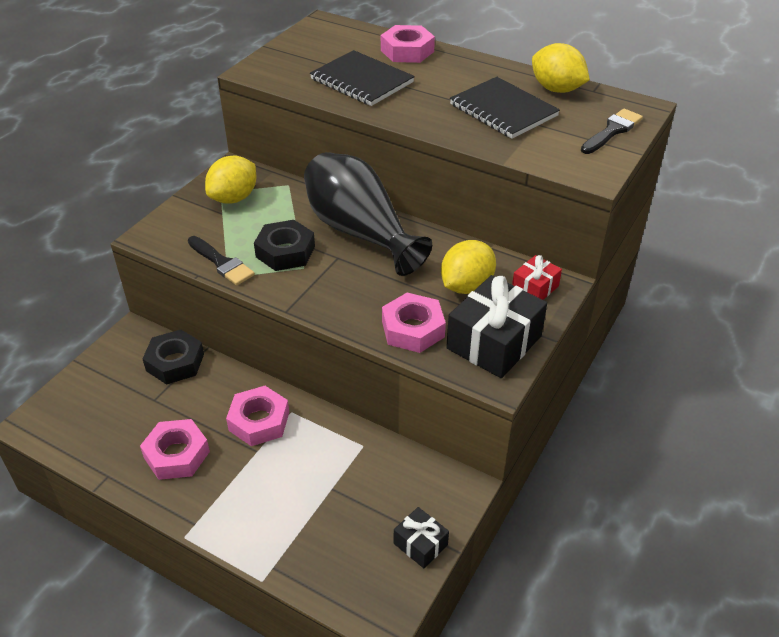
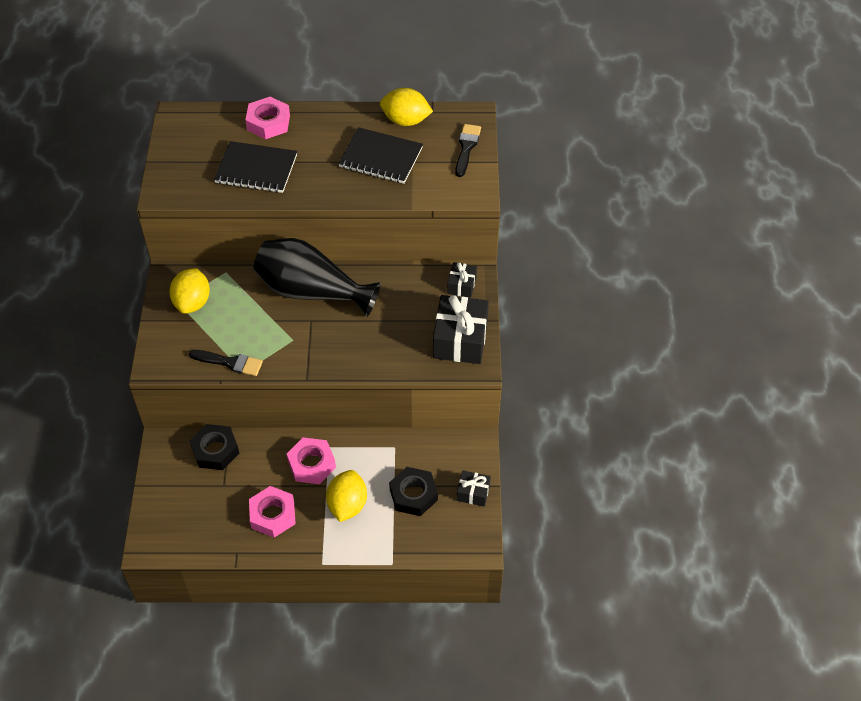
camera: 30 degrees left, 10 degrees up
black nut [254,220,315,271] -> black nut moved to [389,467,438,516]
pink nut [382,293,446,353] -> none
yellow lemon [441,240,496,294] -> yellow lemon moved to [326,470,367,522]
red gift [512,255,562,300] -> black gift [447,262,477,298]

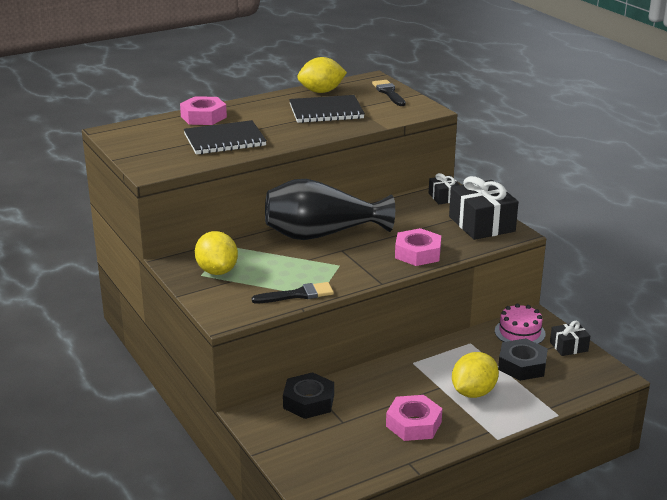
camera: 30 degrees left, 25 degrees down
pink nut [287,437,336,484] -> pink nut moved to [395,228,441,266]
yellow lemon [326,470,367,522] -> yellow lemon turned 60 degrees clockwise [452,352,499,398]
none -> pink cake [495,304,546,344]

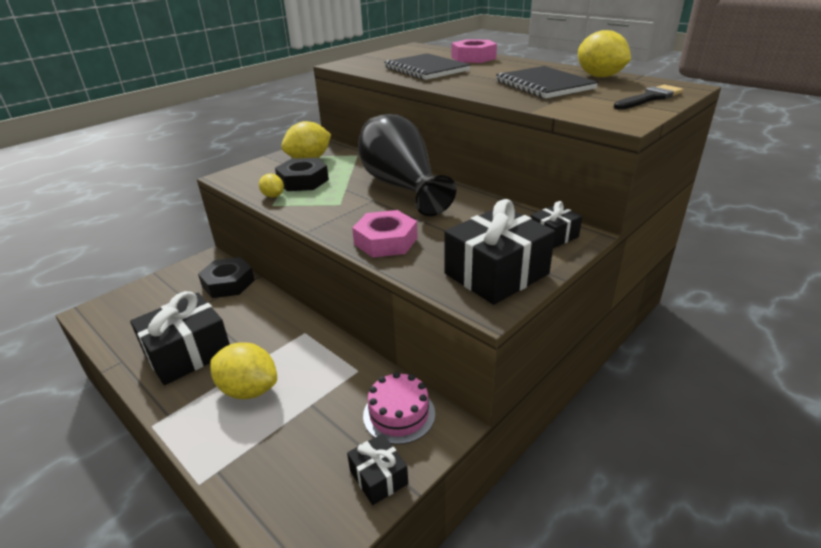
camera: 75 degrees right, 5 degrees up
black brush [252,282,334,303] -> yellow lemon [259,174,284,198]
pink nut [386,395,442,441] -> black gift [130,291,230,385]
black nut [498,338,548,381] -> black nut moved to [275,158,329,191]

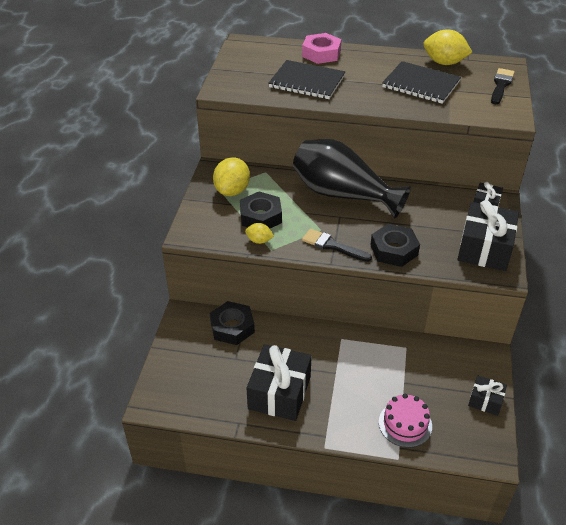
camera: 35 degrees left, 10 degrees up
yellow lemon [210,342,277,399] -> none
pink nut [352,210,418,258] -> black nut [370,224,420,267]
pink cake [363,372,435,444] -> pink cake moved to [379,393,432,448]
none -> black brush [302,229,372,262]

